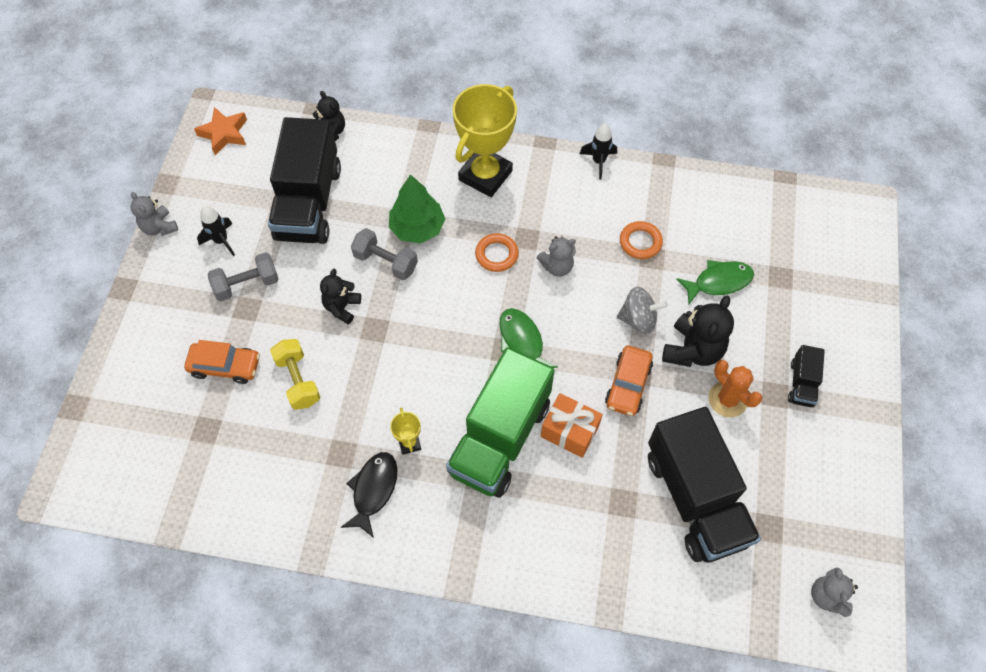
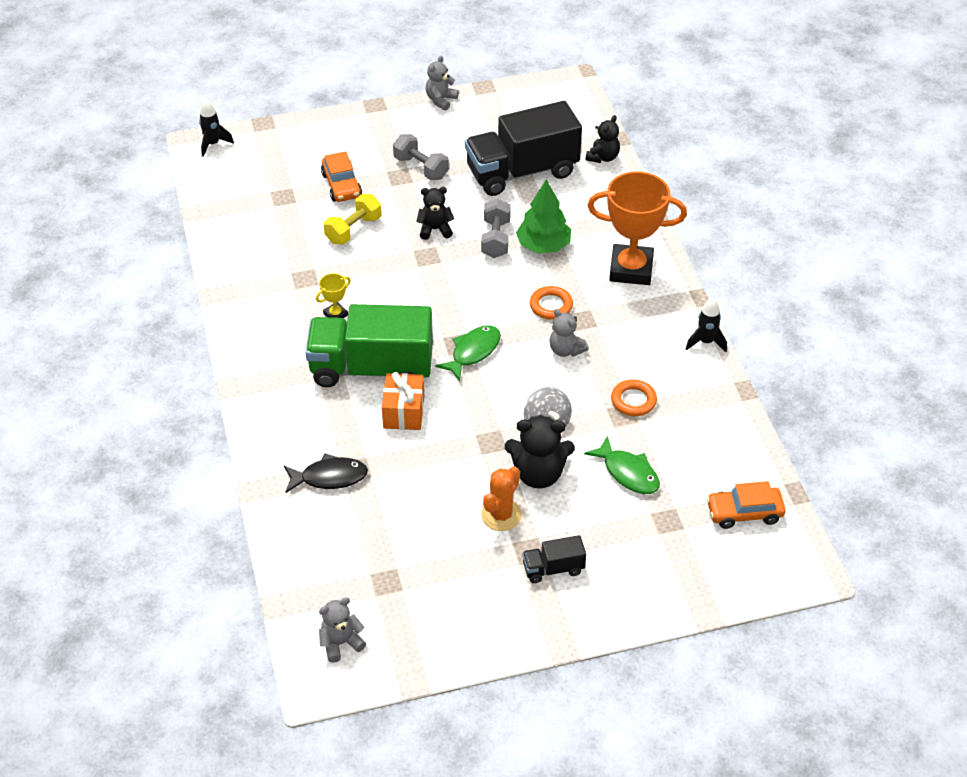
camera: 65 degrees right, 15 degrees down
orange star [194,107,247,155] -> none
black rocket [197,206,235,256] -> black rocket moved to [199,100,234,157]
black fish [341,452,397,538] -> black fish moved to [284,453,368,493]
yellow trophy [453,84,517,197] -> orange trophy [588,171,687,285]
orange car [605,346,653,416] -> orange car moved to [706,481,786,529]
black truck [648,407,761,563] -> none

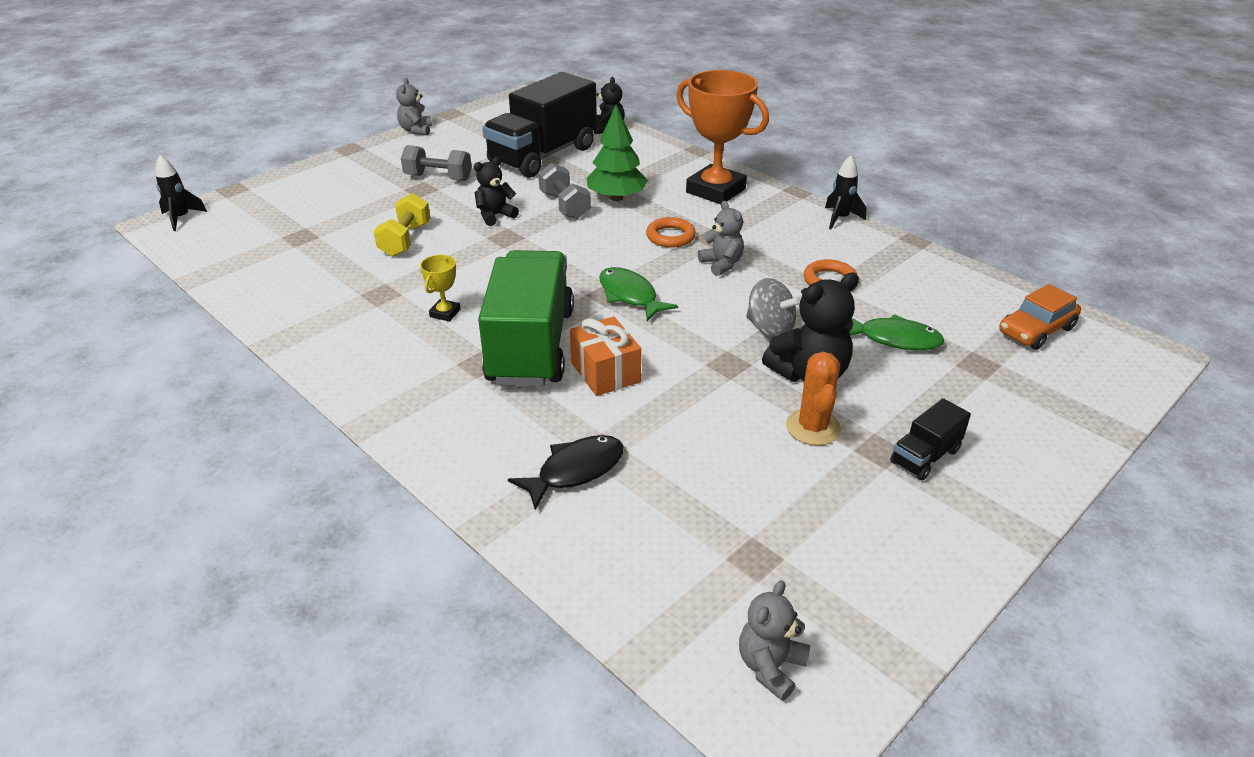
camera: 30 degrees left, 10 degrees down
green truck [305,304,433,387] -> green truck turned 120 degrees clockwise [478,250,574,386]
orange car [321,151,362,202] -> none
green fish [435,325,501,381] -> green fish turned 45 degrees counterclockwise [599,267,678,321]
grey teddy bear [549,309,589,357] -> grey teddy bear turned 135 degrees counterclockwise [698,201,744,276]
orange trophy [588,171,687,285] -> orange trophy turned 60 degrees clockwise [676,70,769,204]

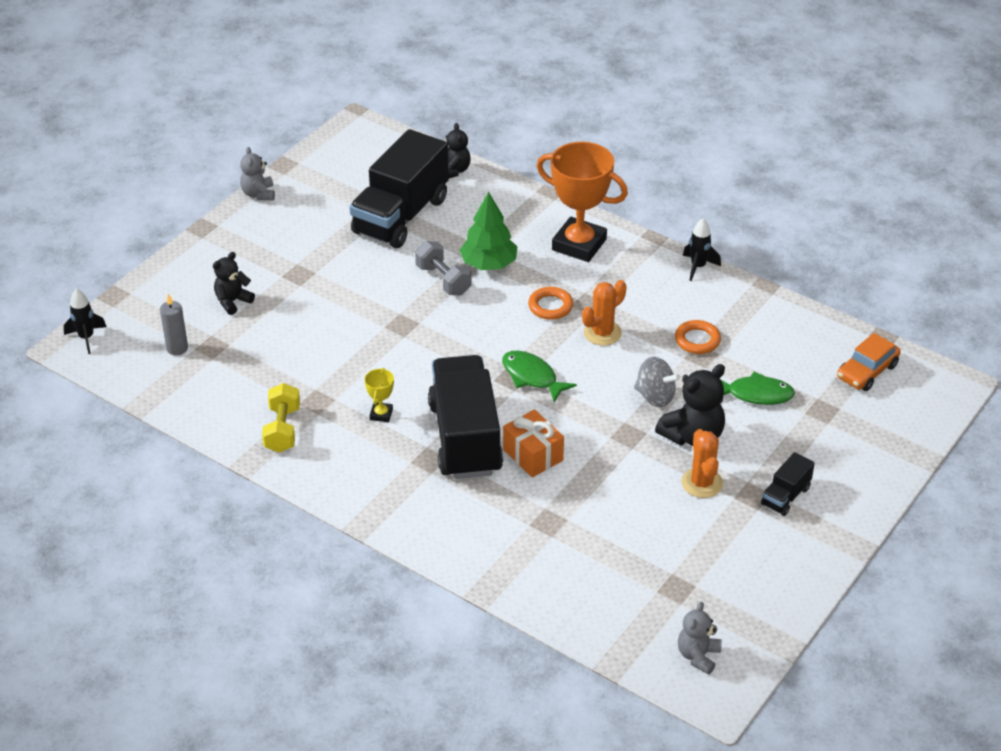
camera: 10 degrees left, 5 degrees up
yellow dumbbell [374,193,430,257] -> yellow dumbbell moved to [262,383,300,453]
grey dumbbell [401,145,472,181] -> none
black teddy bear [474,157,519,226] -> black teddy bear moved to [213,252,255,315]
green truck [478,250,574,386] -> black truck [428,355,503,479]
black fish [508,435,624,510] -> none
grey teddy bear [698,201,744,276] -> orange cactus [582,280,627,346]
none -> grey candle [160,293,188,356]

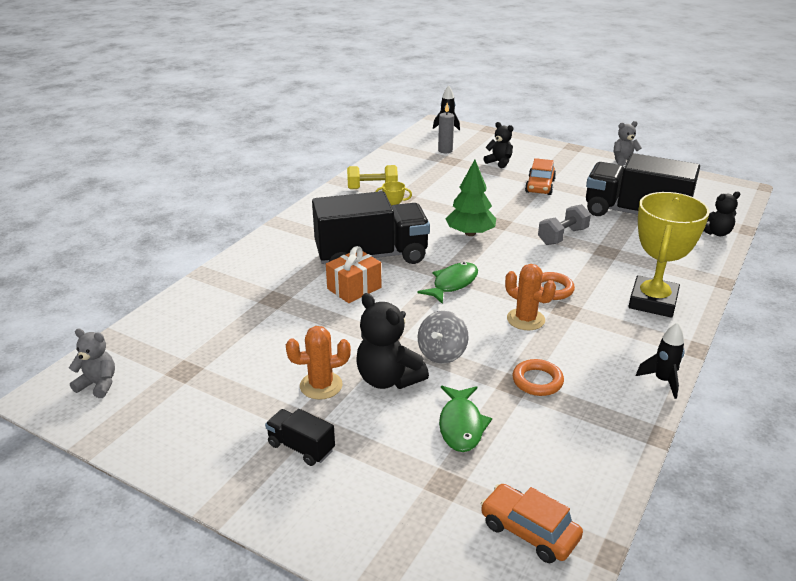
camera: 85 degrees right, 10 degrees down
green tree [460,192,518,270] -> green tree moved to [445,160,496,236]
orange trophy [537,142,628,262] -> yellow trophy [628,192,710,317]
none -> orange car [525,158,556,195]

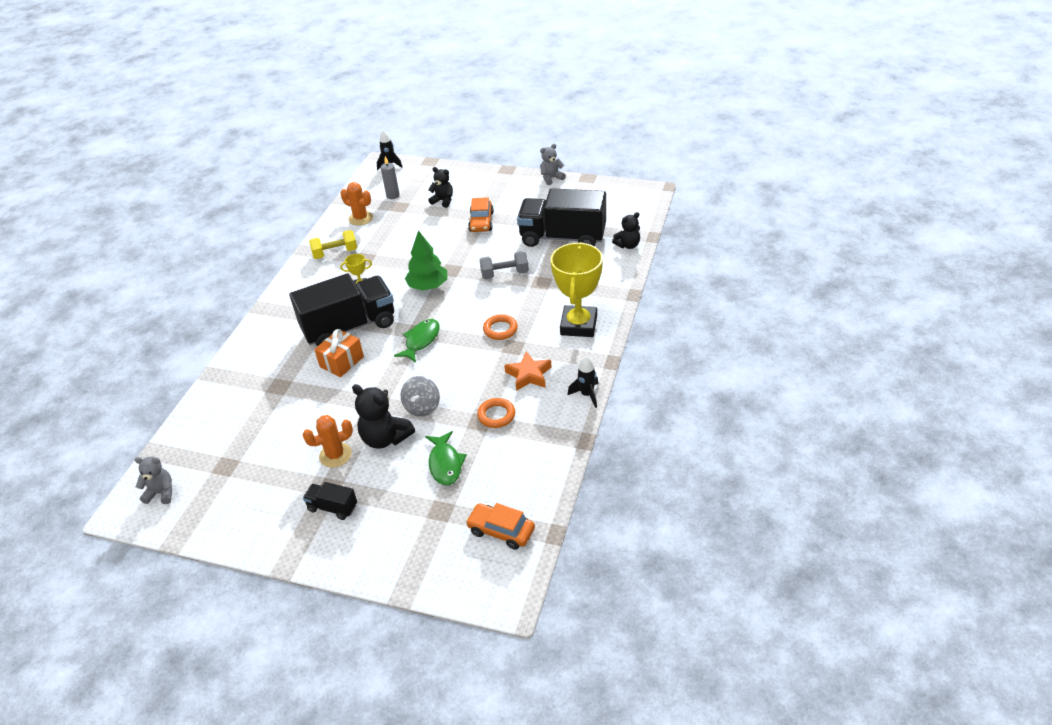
camera: 10 degrees left, 10 degrees up
orange cactus [505,264,556,330] -> orange cactus moved to [341,182,373,225]
grey dumbbell [538,204,591,245] -> grey dumbbell turned 45 degrees clockwise [480,251,529,279]
none -> orange star [504,351,552,391]

